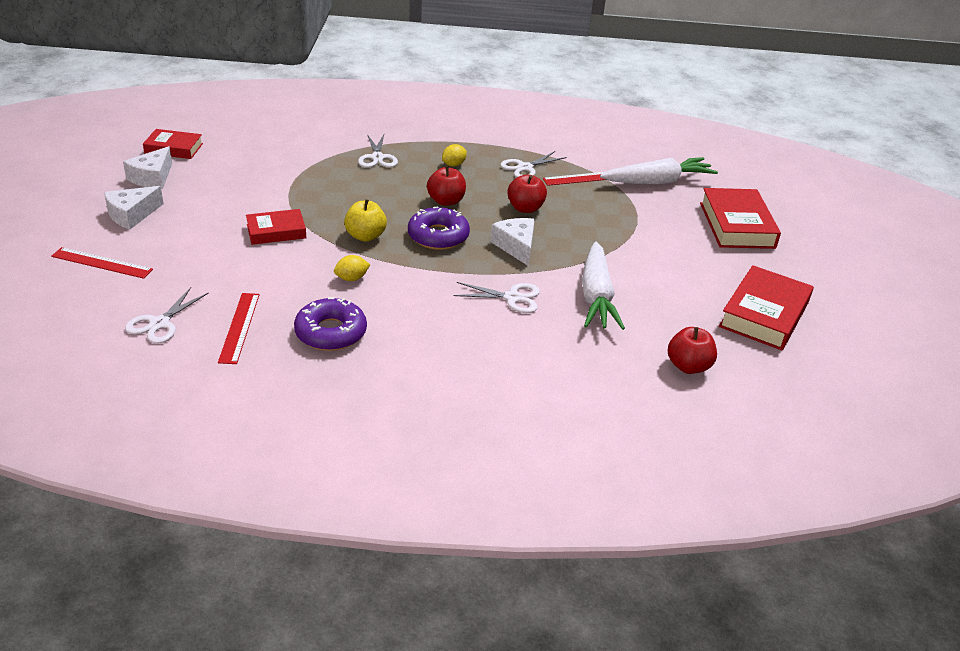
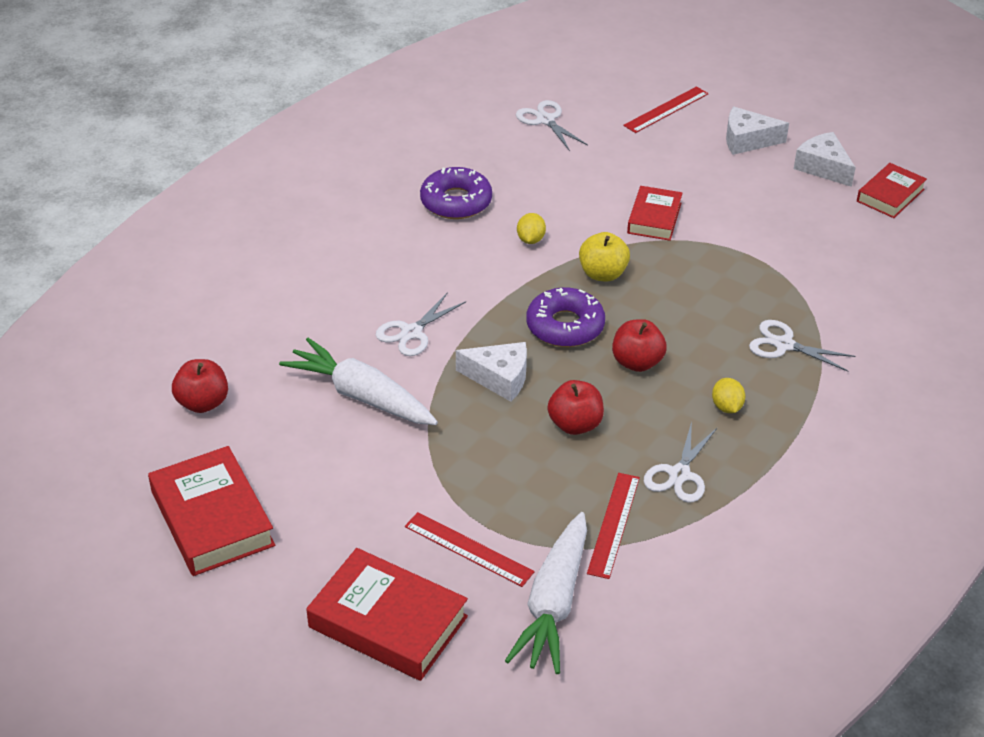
camera: 125 degrees right, 5 degrees up
white cheese [104,186,164,230] -> white cheese turned 75 degrees counterclockwise [726,107,789,155]
red ruler [218,293,260,364] -> red ruler moved to [405,512,535,587]
white scissors [500,151,567,178] -> white scissors turned 150 degrees counterclockwise [644,421,717,502]

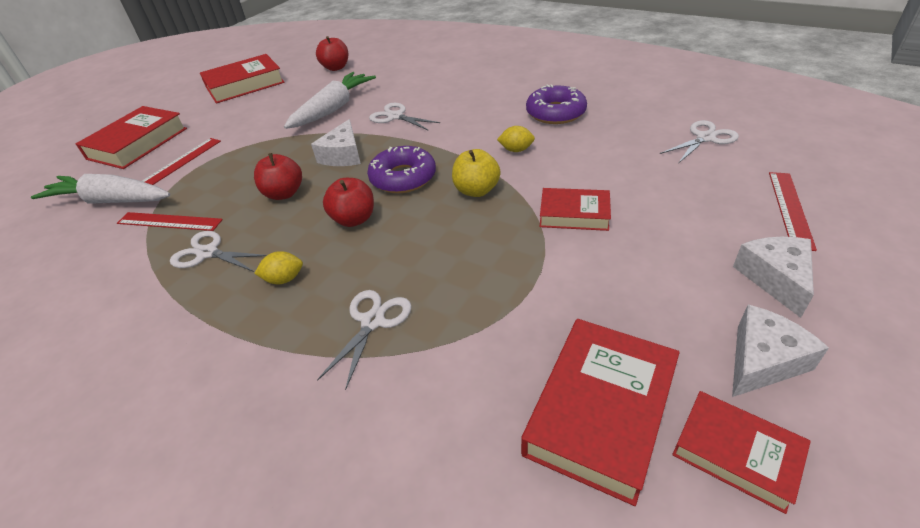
camera: 90 degrees right, 0 degrees up
red ruler [623,86,708,133] -> red ruler turned 60 degrees clockwise [769,172,817,251]
none -> red book [521,319,680,506]

